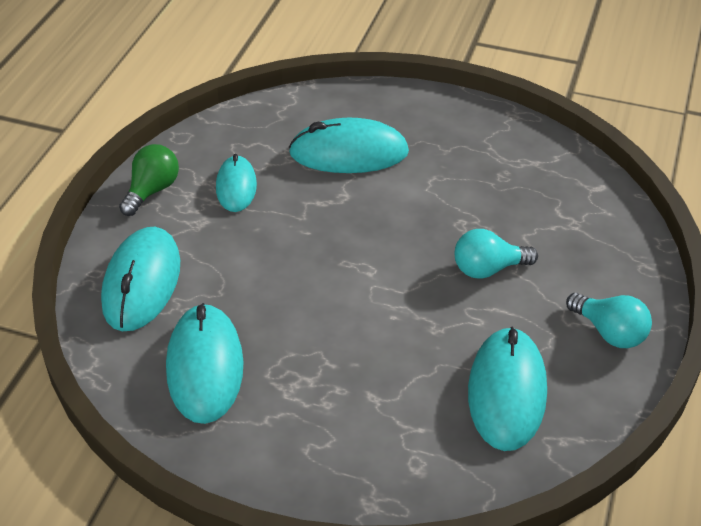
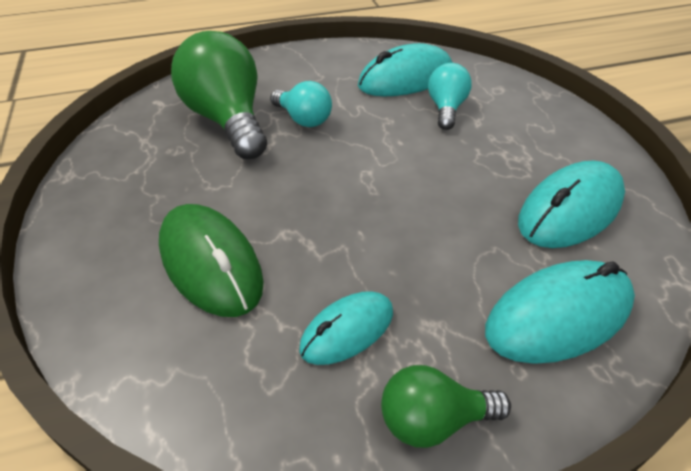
camera: 125 degrees left, 0 degrees up
turquoise mouse [289,118,409,173] -> green mouse [159,204,264,317]
turquoise light bulb [566,293,652,348] -> turquoise light bulb moved to [428,63,472,130]
none -> green light bulb [171,31,267,159]

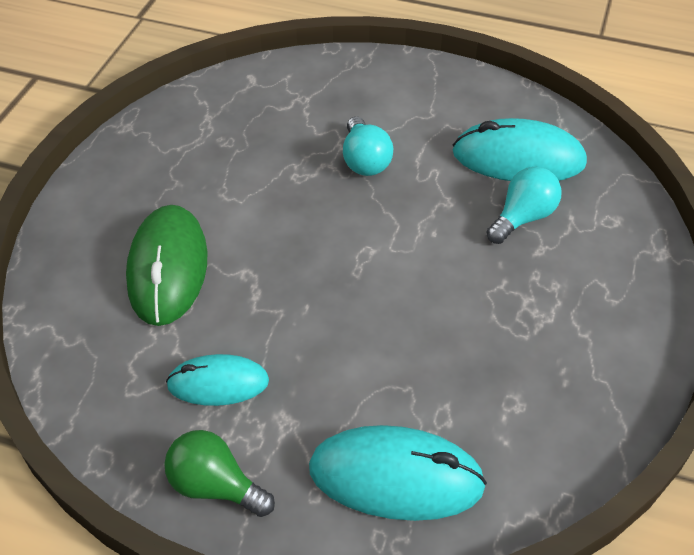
camera: 35 degrees right, 5 degrees up
green light bulb [171,31,267,159] -> none
turquoise mouse [518,161,625,248] -> none

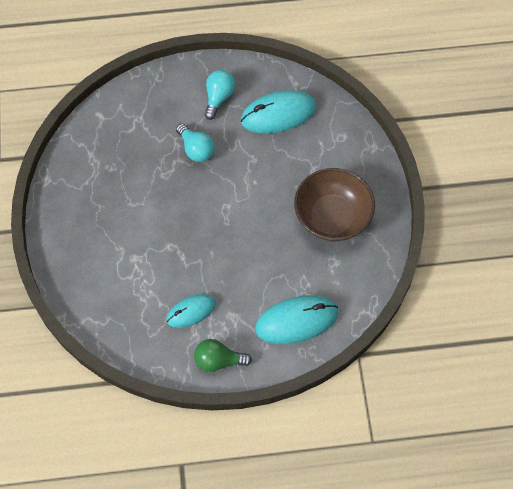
camera: 25 degrees left, 15 degrees up
green mouse [126,205,207,326] -> none
turquoise light bulb [486,167,562,244] -> turquoise light bulb moved to [205,70,235,120]
none -> brown bowl [294,168,375,241]

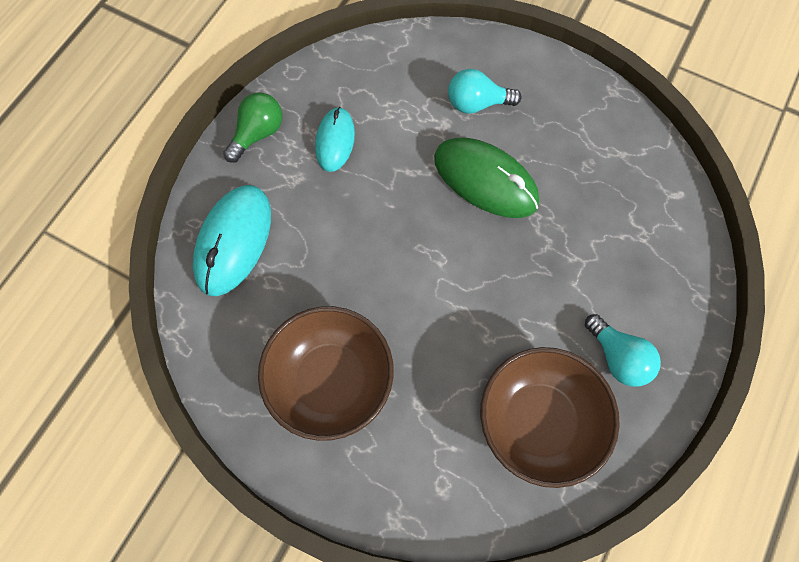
camera: 125 degrees right, 5 degrees up
turquoise light bulb [176,124,214,162] -> turquoise light bulb moved to [448,69,521,114]
turquoise mouse [241,90,316,133] -> brown bowl [480,347,620,488]
none -> green mouse [434,138,539,218]

